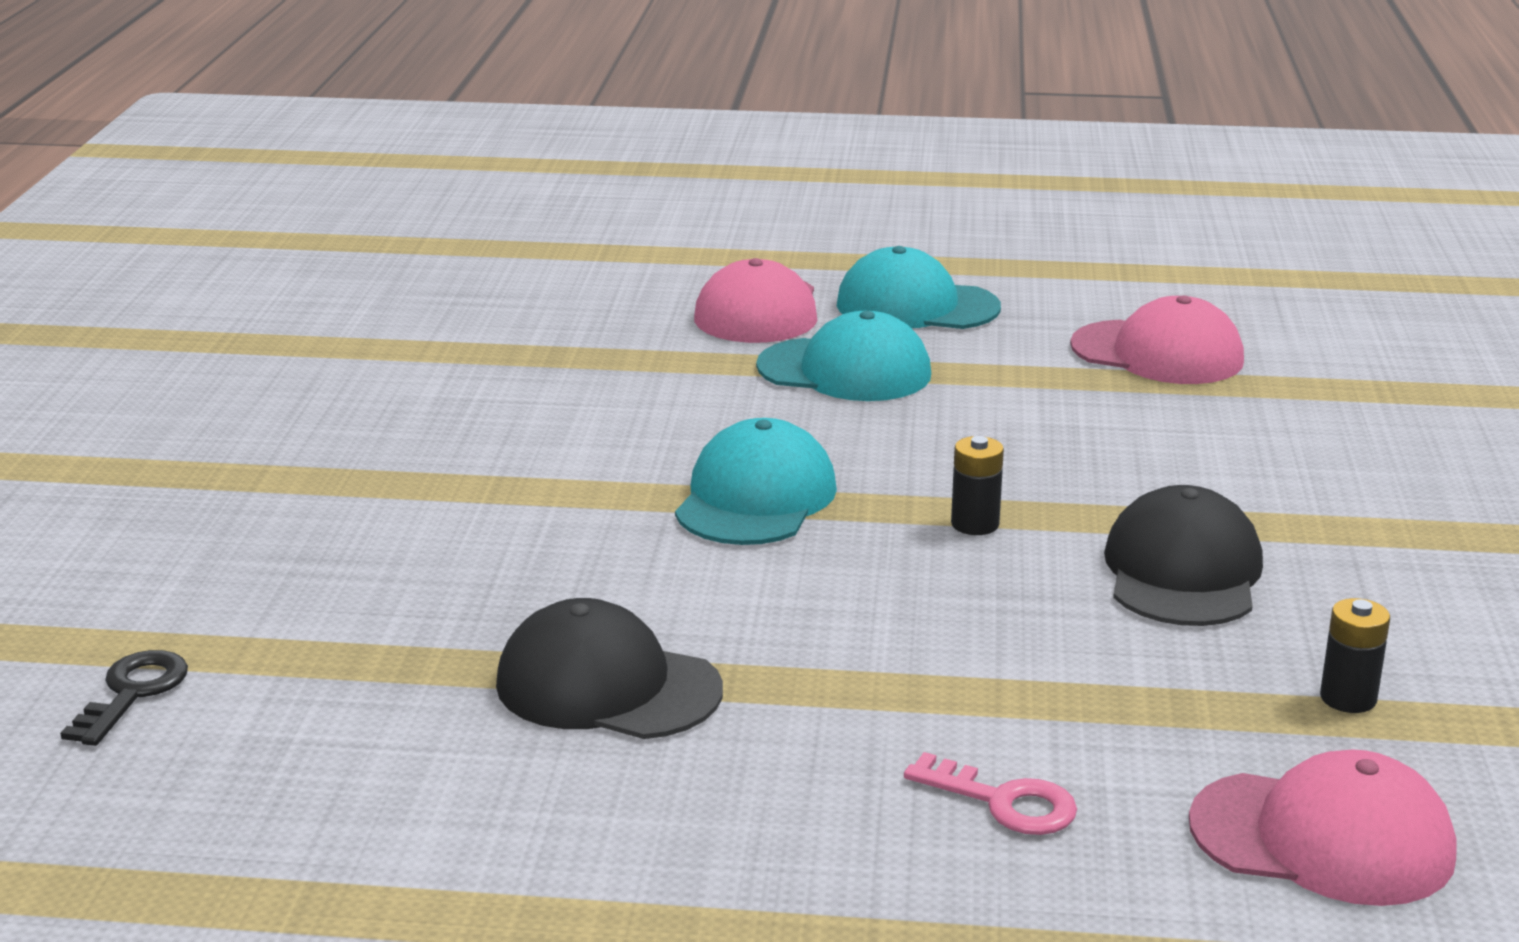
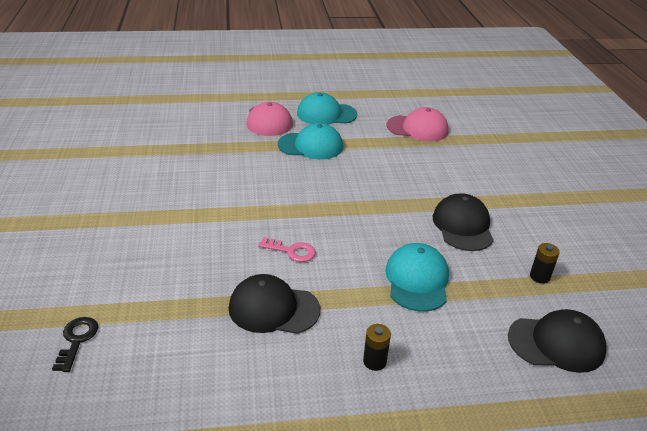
camera: 15 degrees left, 10 degrees up
turquoise cap [675,418,837,545] -> turquoise cap moved to [385,243,449,312]
pink key [904,752,1077,835] -> pink key moved to [258,237,316,262]
black battery [951,436,1004,535] -> black battery moved to [363,324,391,371]
pink cap [1189,750,1456,906] -> black cap [508,309,607,373]

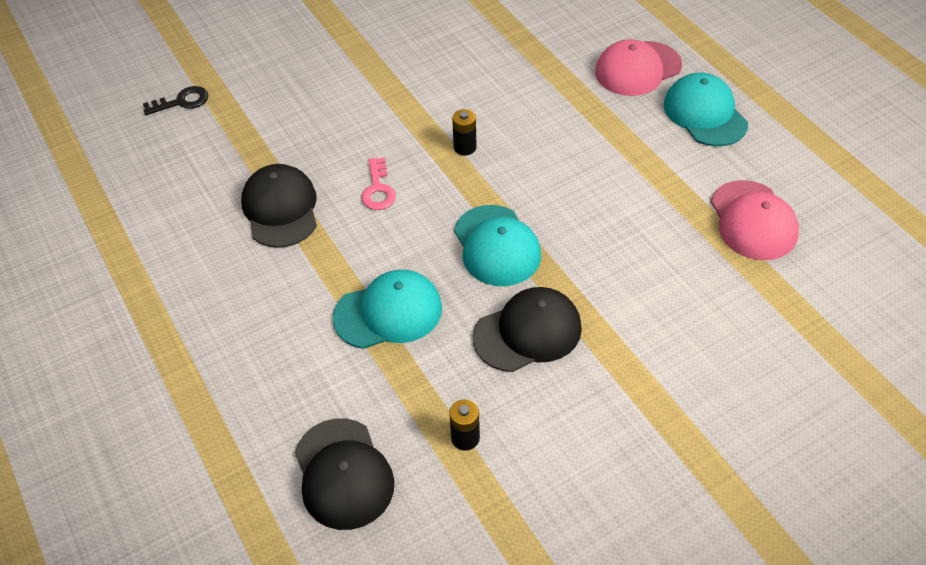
camera: 70 degrees right, 15 degrees up
turquoise cap [278,123,343,159] -> turquoise cap moved to [454,205,541,286]
black battery [363,324,391,371] -> black battery moved to [452,109,476,156]

